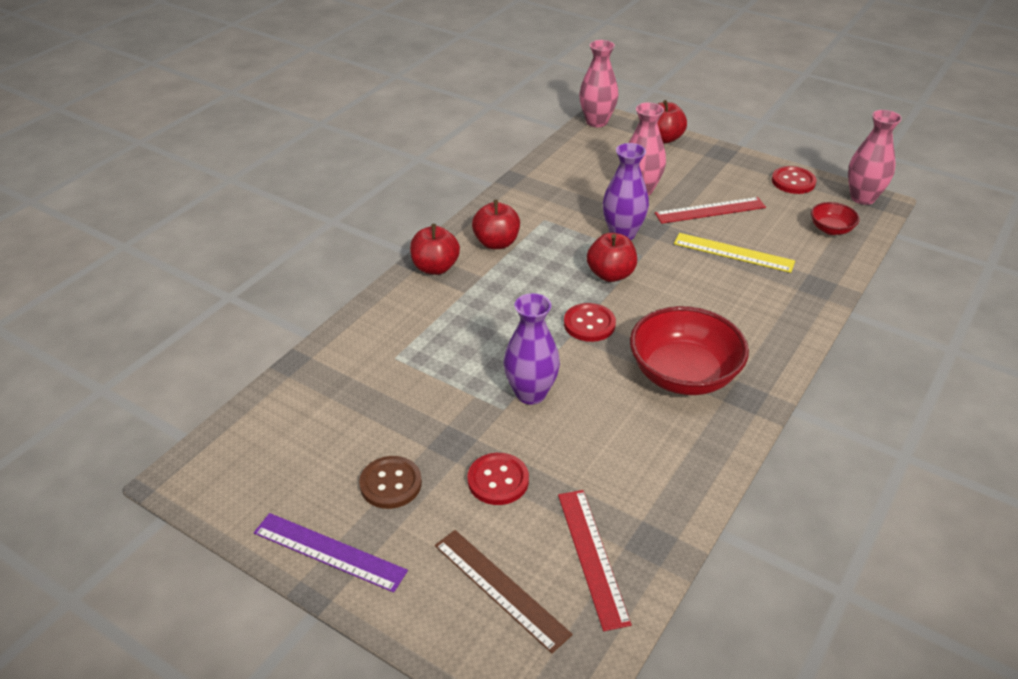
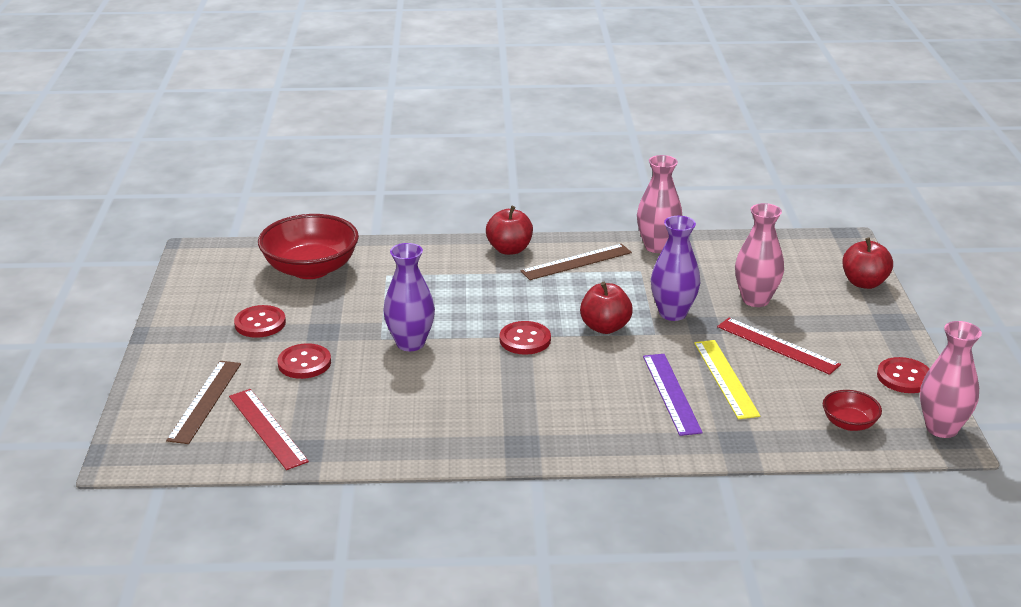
camera: 55 degrees right, 10 degrees down
purple ruler [254,513,408,592] -> purple ruler moved to [643,354,703,436]
brown button [359,456,422,509] -> red button [234,305,286,338]
red apple [472,200,520,249] -> brown ruler [520,244,632,280]
red ruler [558,490,632,631] -> red ruler turned 75 degrees counterclockwise [229,389,309,470]
pink vase [579,40,618,127] -> pink vase moved to [637,155,682,253]
red bowl [630,306,749,395] -> red bowl moved to [258,214,359,279]

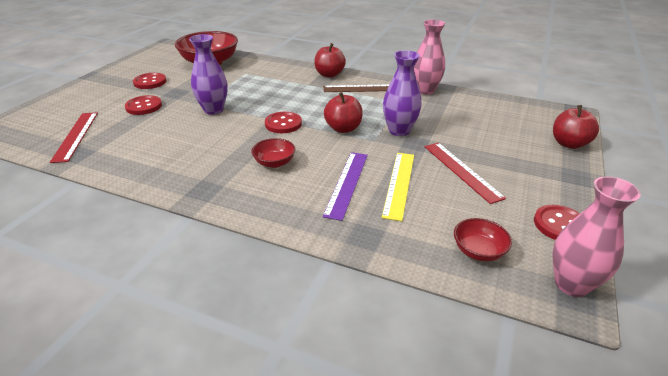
camera: 25 degrees right, 5 degrees up
brown ruler [166,361,241,444] -> none
pink vase [735,203,784,307] -> none
none -> red bowl [251,138,295,168]

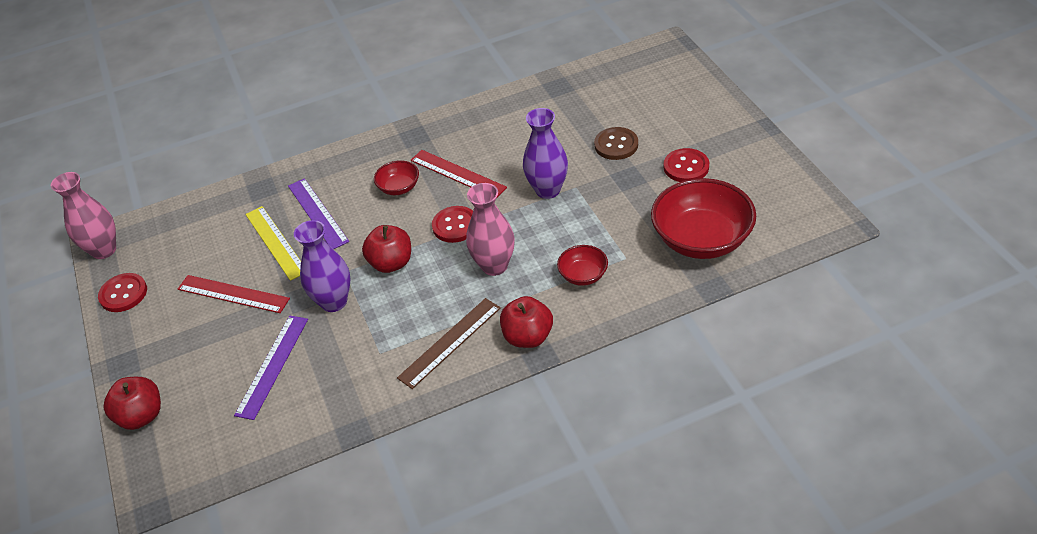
camera: 140 degrees right, 10 degrees up
red ruler [50,112,98,163] -> red ruler moved to [410,150,507,197]
red button [125,95,162,115] -> brown button [594,127,638,160]
pink vase [414,20,445,95] -> pink vase moved to [466,183,515,276]
red bowl [454,218,512,261] -> red bowl moved to [557,245,608,286]
none -> purple ruler [234,316,308,420]

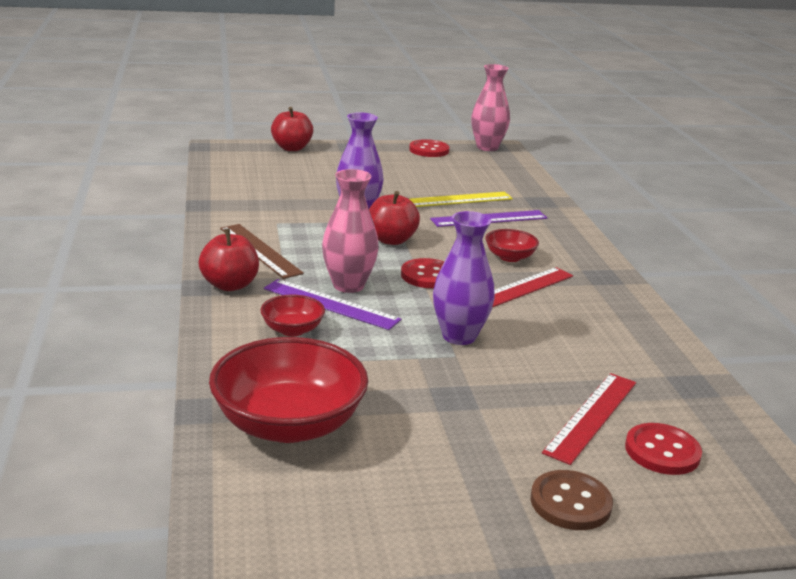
camera: 95 degrees right, 20 degrees down
red ruler [178,275,290,313] -> red ruler moved to [542,373,636,465]
purple ruler [234,316,308,420] -> purple ruler moved to [264,279,401,330]
brown button [594,127,638,160] -> brown button moved to [531,470,613,530]
red button [664,148,709,182] -> red button moved to [625,423,702,475]

